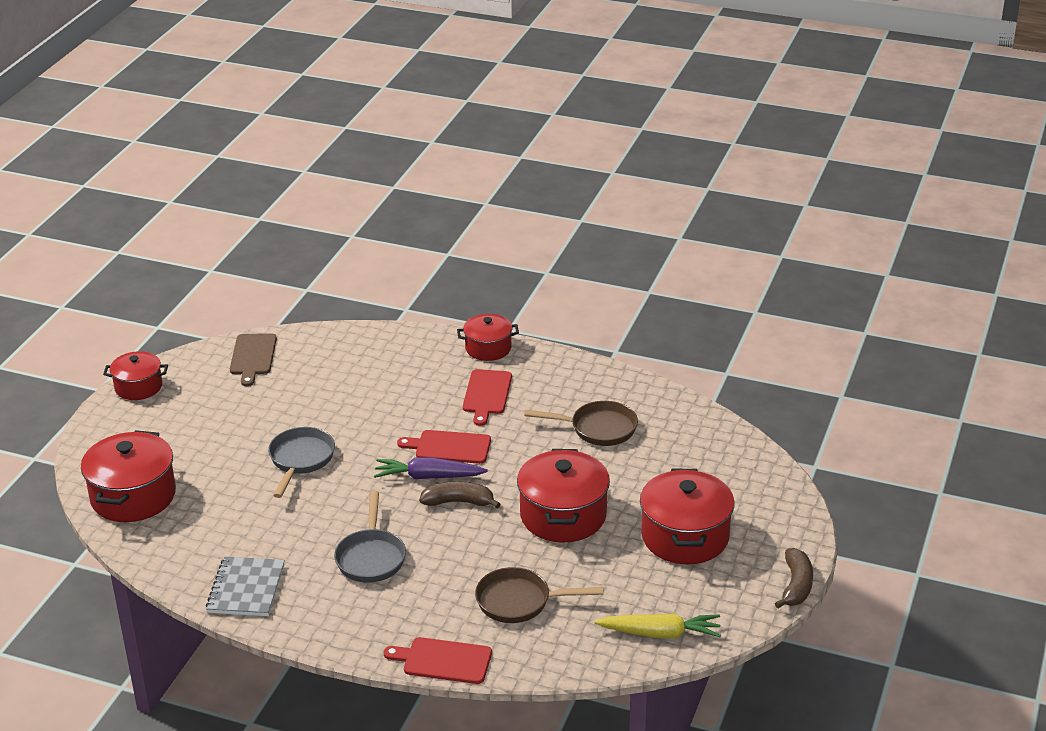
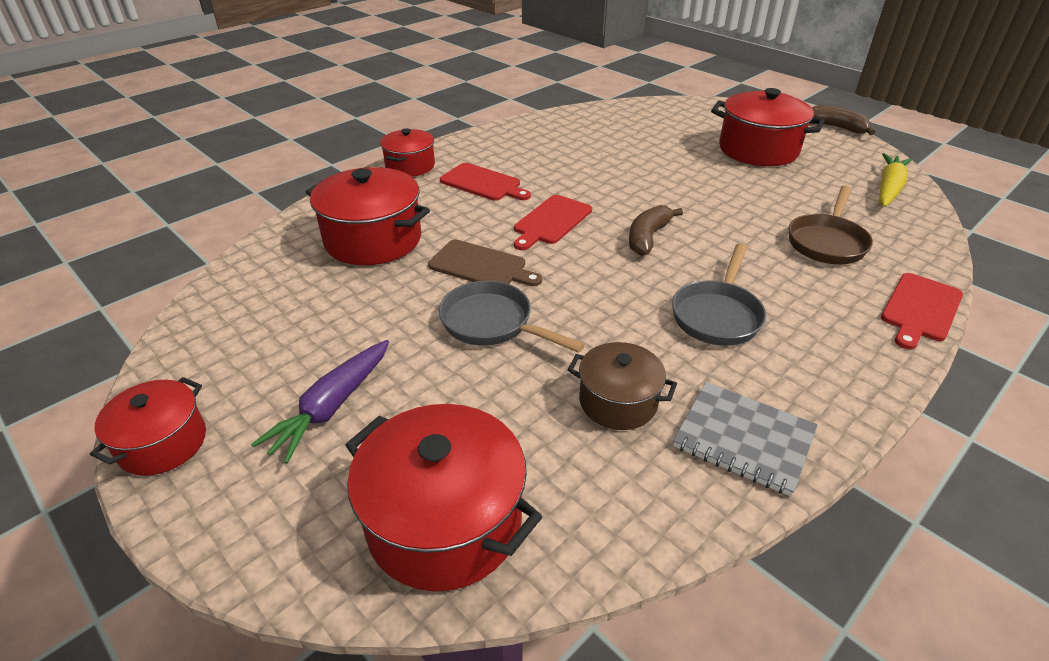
camera: 65 degrees left, 5 degrees up
brown cutting board [230,333,277,386] -> brown cutting board moved to [428,239,542,286]
grey pan [334,491,406,583] -> grey pan turned 90 degrees clockwise [672,243,766,346]
purple carrot [374,457,488,479] -> purple carrot moved to [251,340,389,464]
red pot [517,449,610,542] -> red pot moved to [306,167,430,265]
brown pan [524,401,638,446] -> none
none -> brown pot [567,342,677,430]

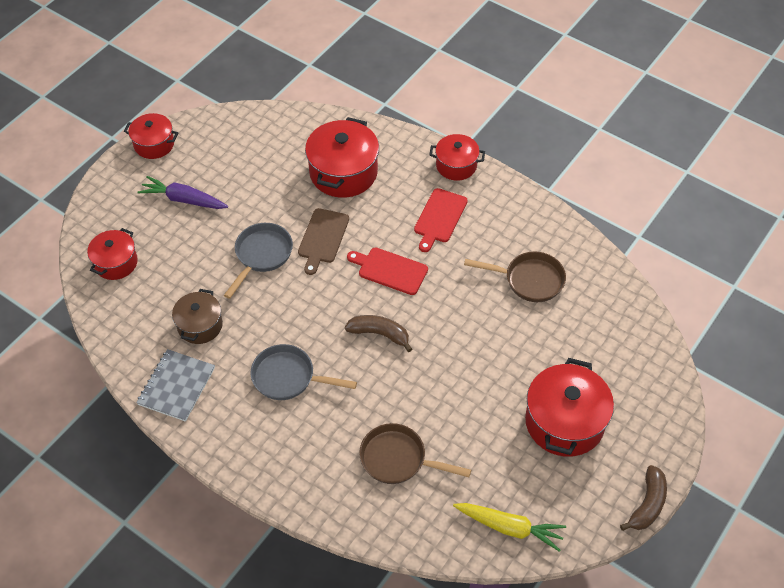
camera: 80 degrees right, 15 degrees up
red pot [346,404,542,591] -> red pot [87,228,138,280], size x0.61
red cutting board [881,273,963,349] -> none
none -> brown pan [464,252,566,302]

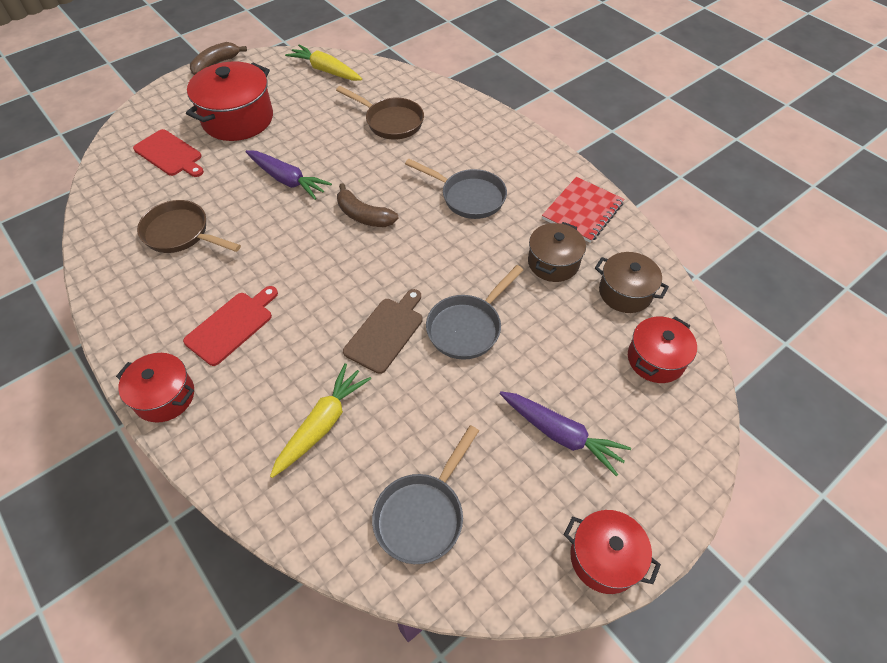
camera: 165 degrees left, 0 degrees up
grey notebook [136,349,215,422] -> red notebook [542,177,624,243]
red pot [305,117,379,198] -> yellow carrot [270,363,371,478]
red cutting board [347,247,428,295] -> red cutting board moved to [133,129,204,177]
none -> purple carrot [245,150,332,200]
none -> grey pan [372,425,479,564]
none -> brown pot [595,252,669,313]

